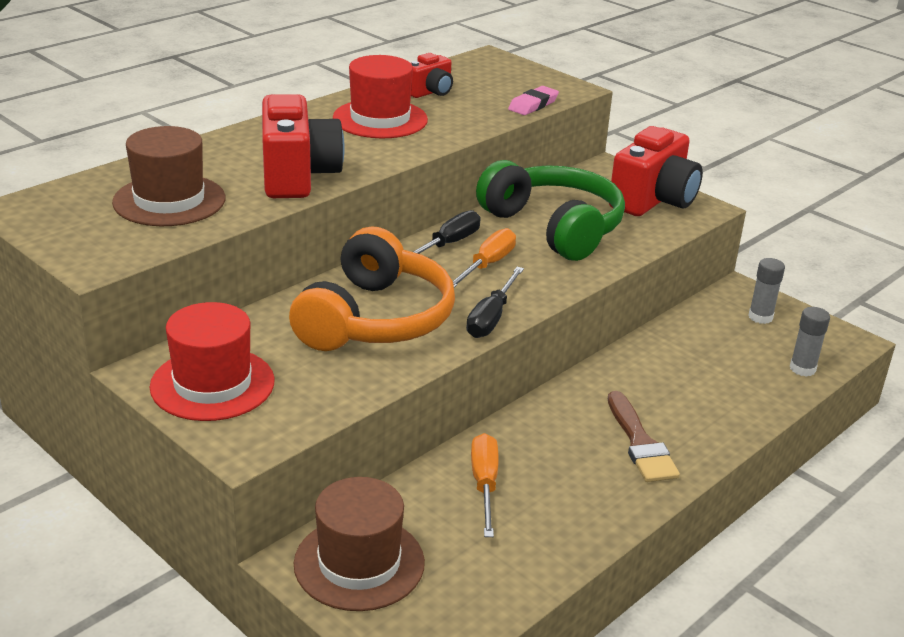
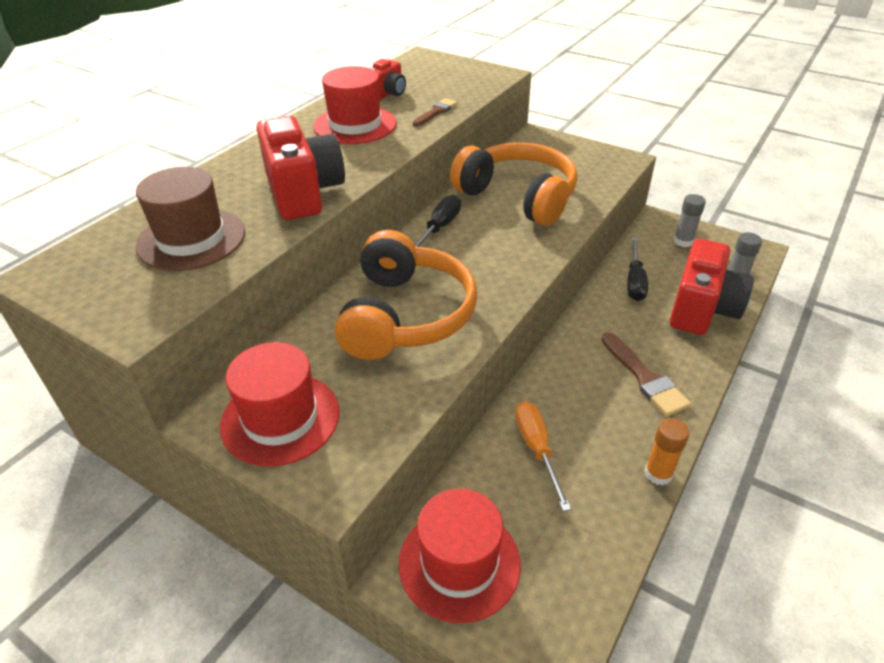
camera: 10 degrees left, 10 degrees up
brown hat [294,477,425,611] -> red hat [399,489,521,623]
orange screwdriver [453,228,516,288] -> none
black screwdriver [466,267,524,338] -> black screwdriver moved to [627,237,648,301]
green headphones [476,160,625,261] -> orange headphones [450,143,578,226]
pink eraser [508,86,559,115] -> none
red camera [609,126,703,216] -> red camera moved to [670,239,754,335]
none -> brown brush [413,98,457,127]
none -> orange glue stick [644,418,690,485]

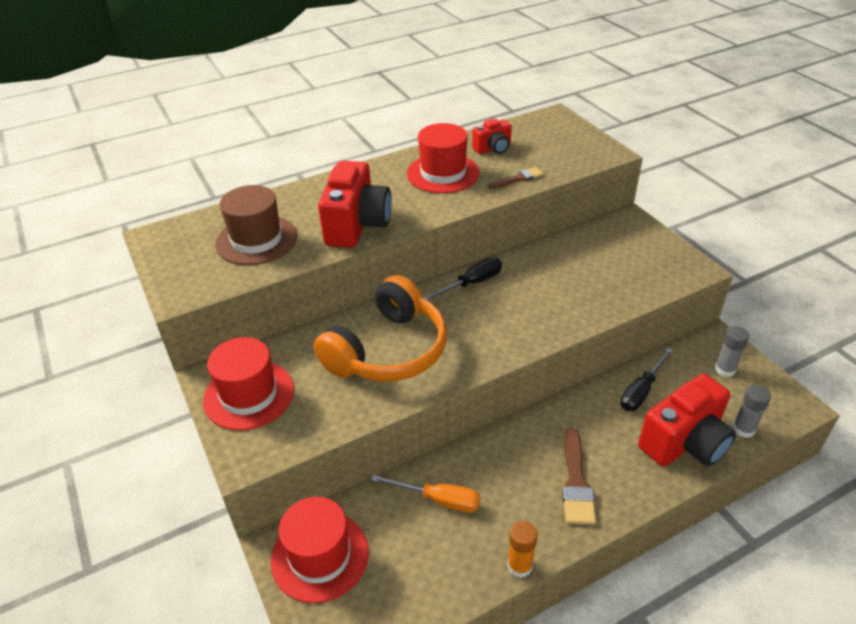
camera: 30 degrees right, 0 degrees up
orange headphones [450,143,578,226] -> none
orange screwdriver [515,401,571,511] -> orange screwdriver turned 90 degrees clockwise [371,475,481,512]

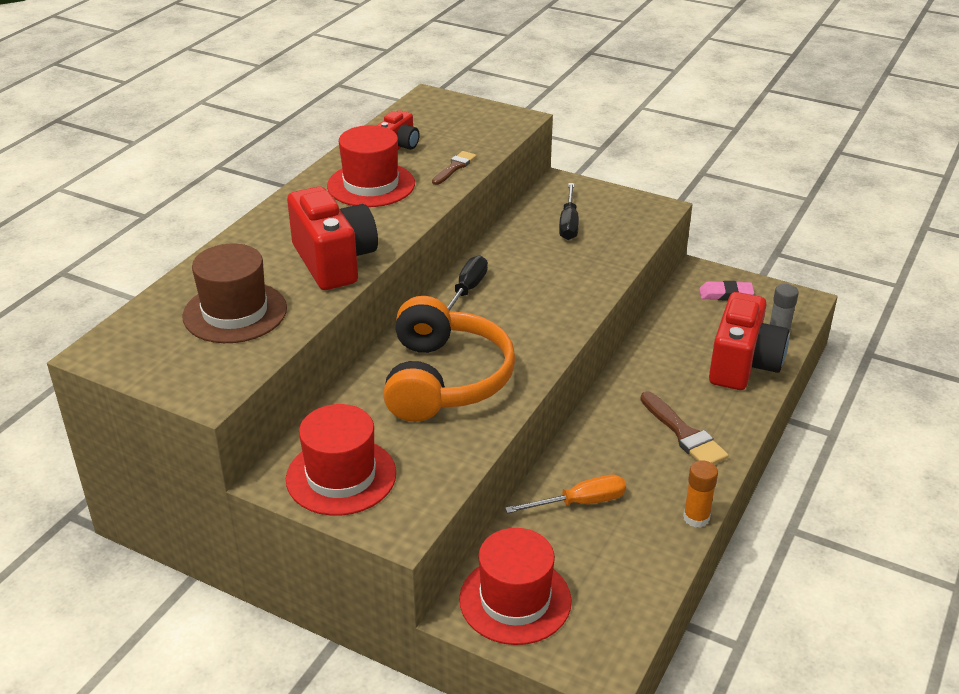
camera: 35 degrees left, 5 degrees down
black screwdriver [621,348,673,411] -> black screwdriver moved to [559,183,579,240]
grey glue stick [715,326,749,377] -> pink eraser [699,281,754,301]

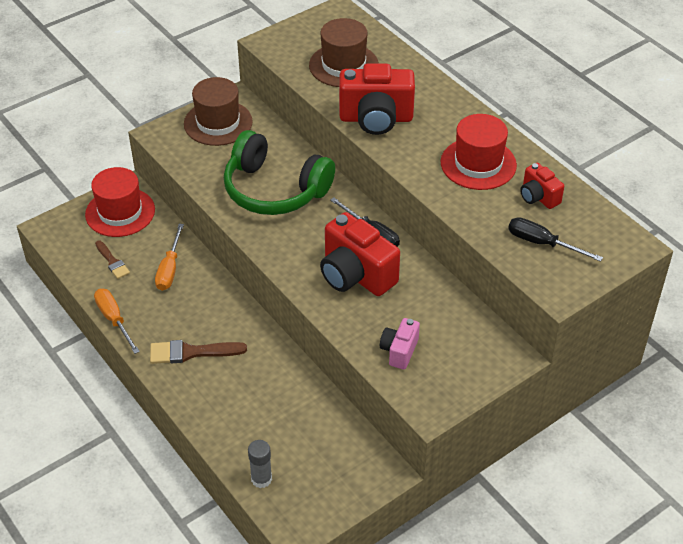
camera: 115 degrees right, 10 degrees up
red hat [286,404,396,516] -> brown hat [184,77,253,146]
orange headphones [383,296,516,422] -> green headphones [224,130,335,215]
brown brush [432,151,477,185] -> brown brush moved to [95,241,130,279]
black screwdriver [559,183,579,240] -> black screwdriver moved to [508,217,603,262]
orange glue stick [683,460,718,528] -> orange screwdriver [94,289,140,354]
pink eraser [699,281,754,301] -> none
red camera [709,292,789,390] -> red camera moved to [320,212,400,296]
none -> pink camera [380,318,420,369]

